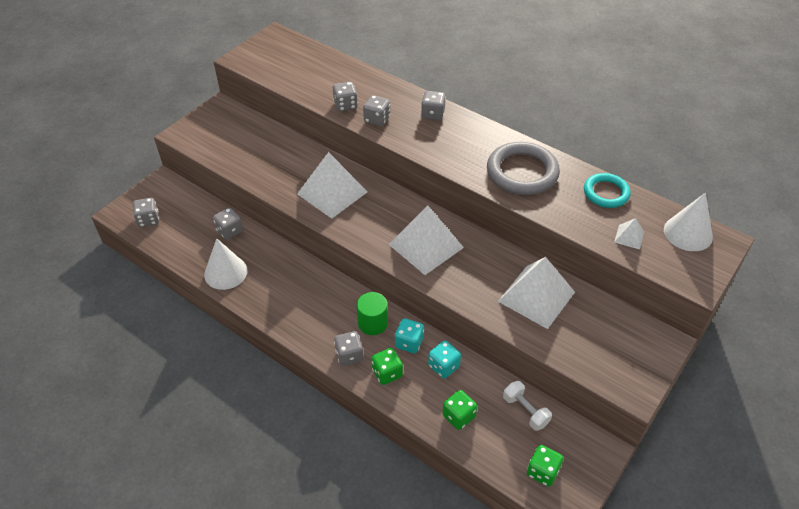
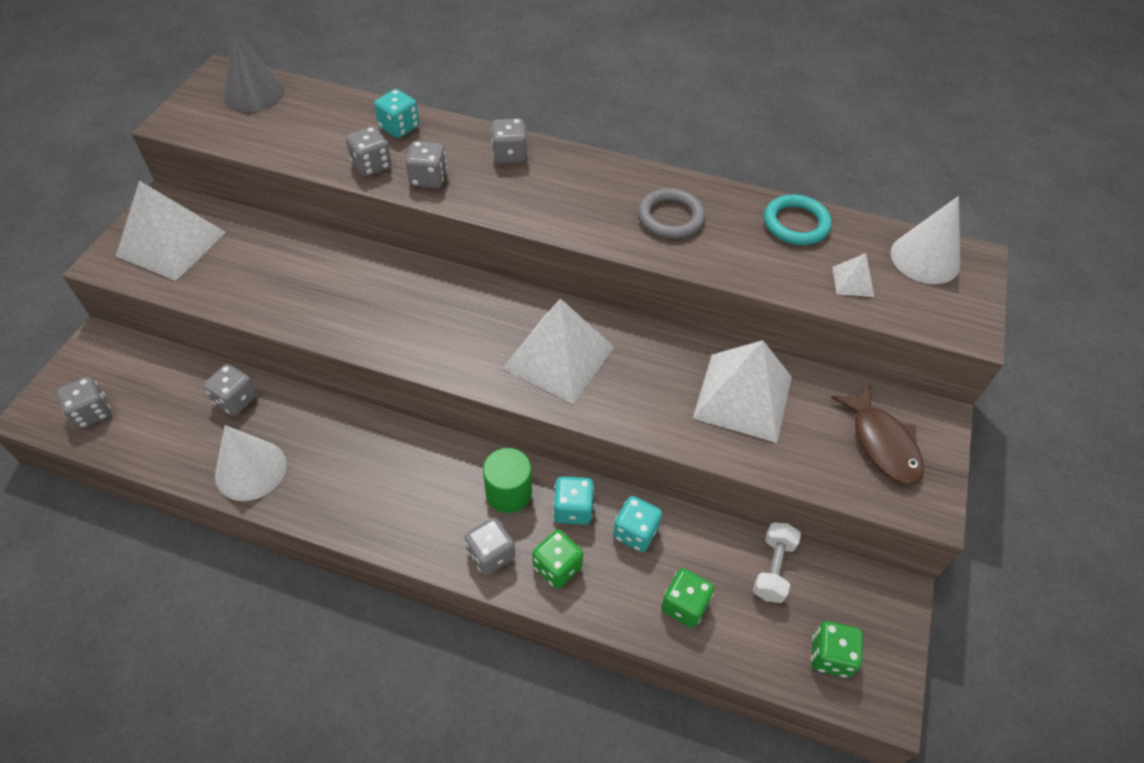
camera: 20 degrees left, 5 degrees up
white pyramid [297,152,367,219] -> white pyramid moved to [116,181,226,281]
grey ring [487,142,560,195] -> grey ring [638,188,705,239], size x0.62
white dumbbell [503,381,552,431] -> white dumbbell turned 75 degrees clockwise [753,523,801,603]
none -> grey cone [224,27,285,112]
none -> turquoise dice [374,89,419,138]
none -> brown fish [831,385,924,485]

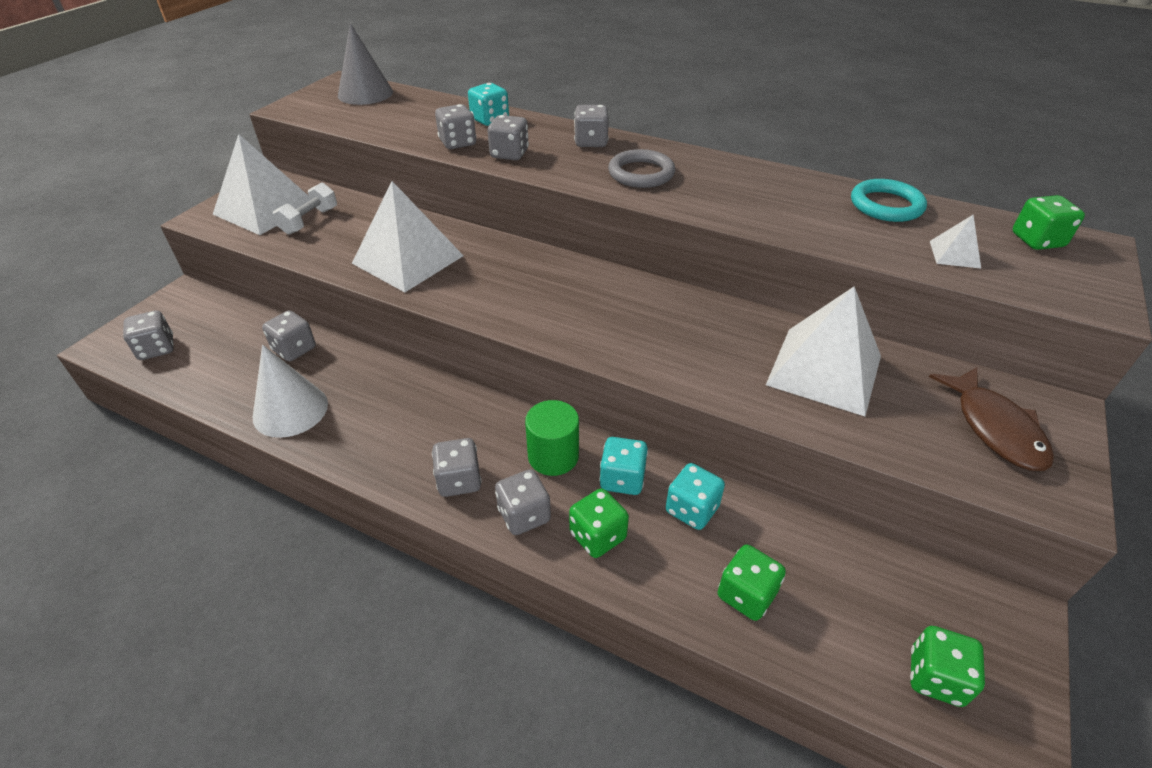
camera: 10 degrees right, 10 degrees down
white pyramid [503,299,614,404] -> white pyramid moved to [352,181,464,292]
grey ring [638,188,705,239] -> grey ring moved to [608,149,675,188]
white dumbbell [753,523,801,603] -> white dumbbell moved to [273,183,337,235]
white cone [891,196,960,284] -> green dice [1012,195,1085,250]
none -> grey dice [432,438,481,497]

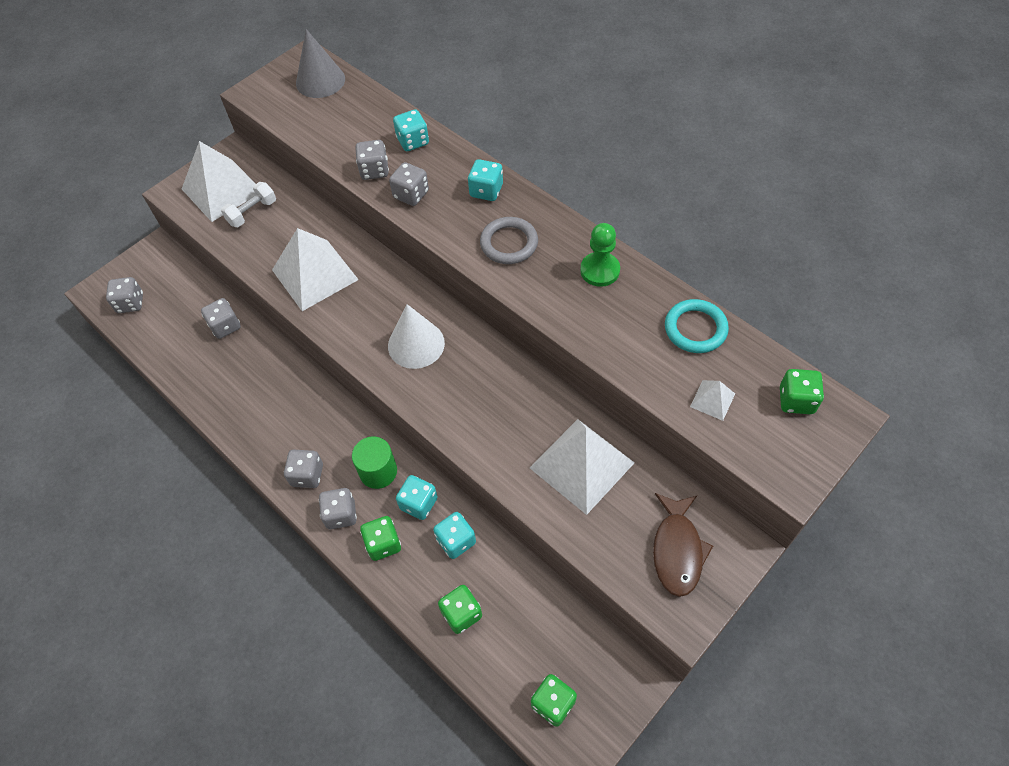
camera: 20 degrees right, 15 degrees up
white cone [253,345,328,438] -> white cone moved to [388,304,445,369]
grey dice [574,105,609,147] -> turquoise dice [468,159,503,201]
none -> green pawn [580,223,620,287]

